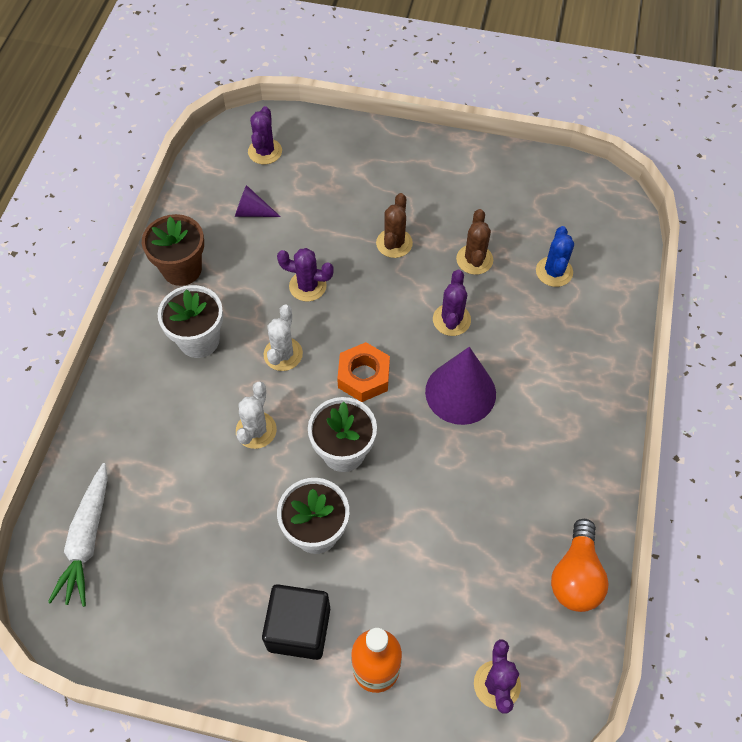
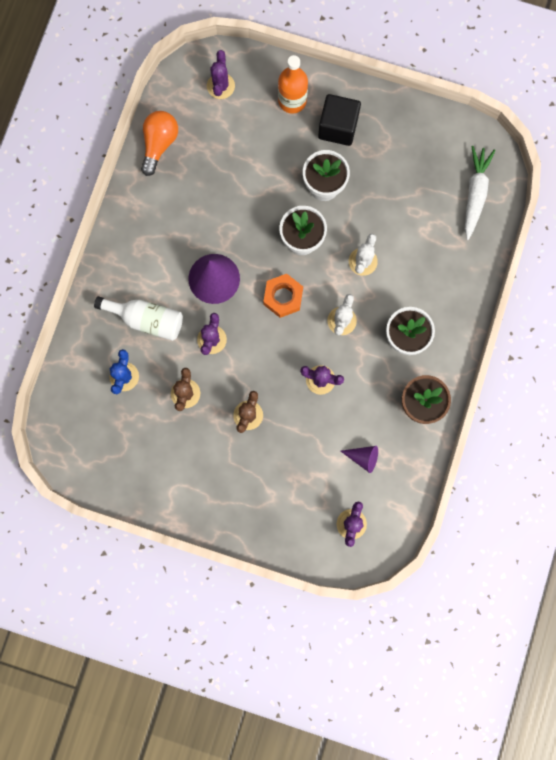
camera: 175 degrees left, 20 degrees up
none -> white bottle [94,296,183,341]

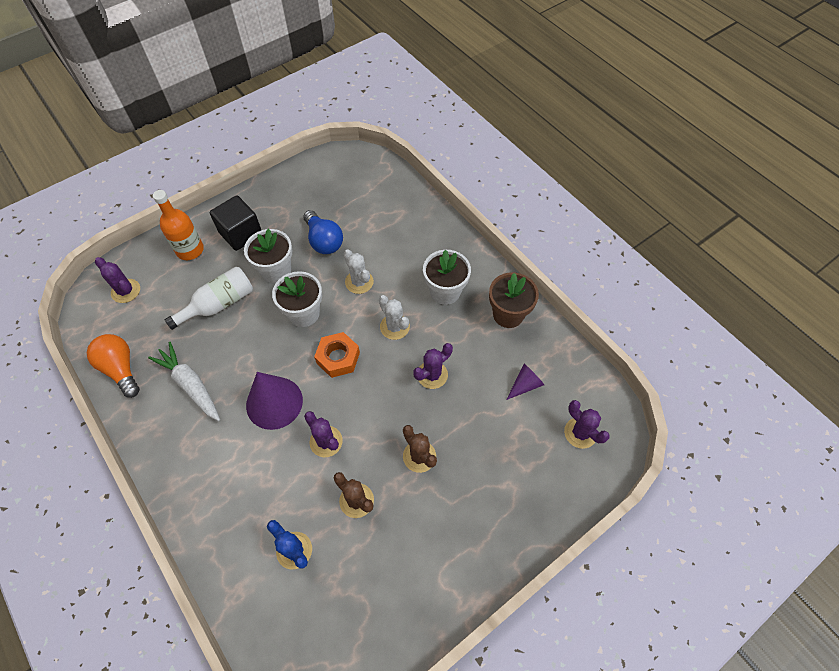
camera: 55 degrees left, 20 degrees down
white bottle [94,296,183,341] -> white bottle moved to [164,267,253,330]
white carrot [465,146,495,240] -> white carrot moved to [148,342,220,421]
none -> blue light bulb [303,210,343,254]

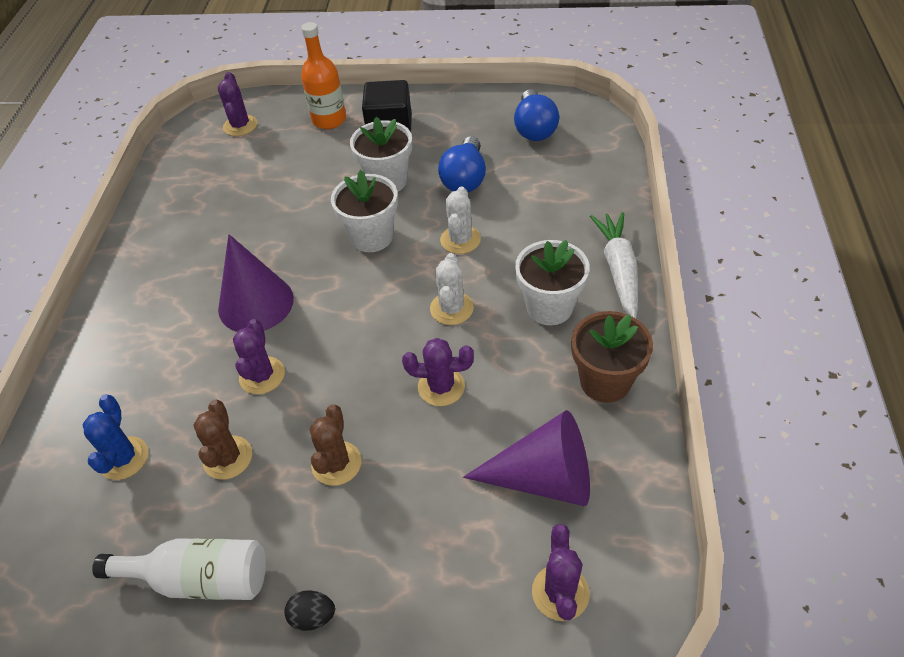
camera: 45 degrees right, 10 degrees down
orange light bulb [87,334,140,398] -> none
white carrot [148,342,220,421] -> white carrot moved to [590,212,638,318]
white bottle [164,267,253,330] -> white bottle moved to [92,538,266,600]
orange nut [314,332,360,378] -> none
purple cone [506,364,544,400] -> purple cone [463,410,590,506], size x1.91
none -> black egg [284,590,335,631]
none -> blue light bulb [514,89,559,141]

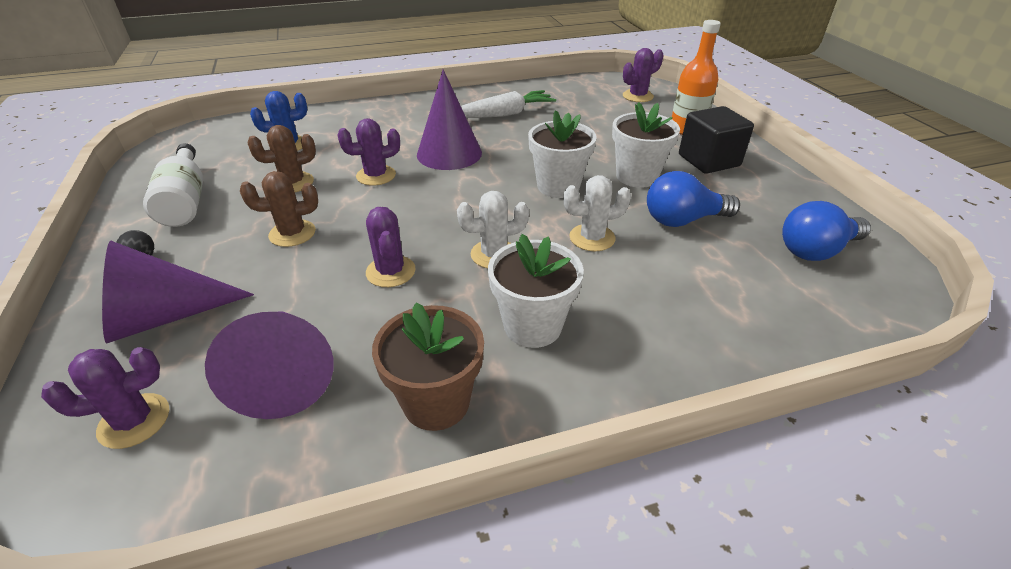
camera: 65 degrees right, 10 degrees down
white carrot [590,212,638,318] -> white carrot moved to [461,90,556,118]
none -> purple cone [102,240,254,344]

